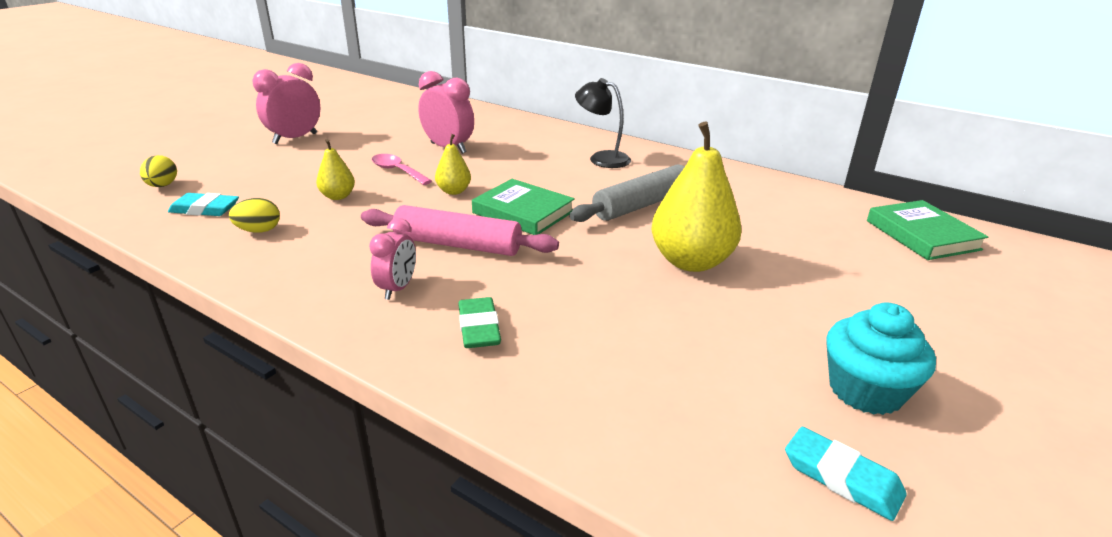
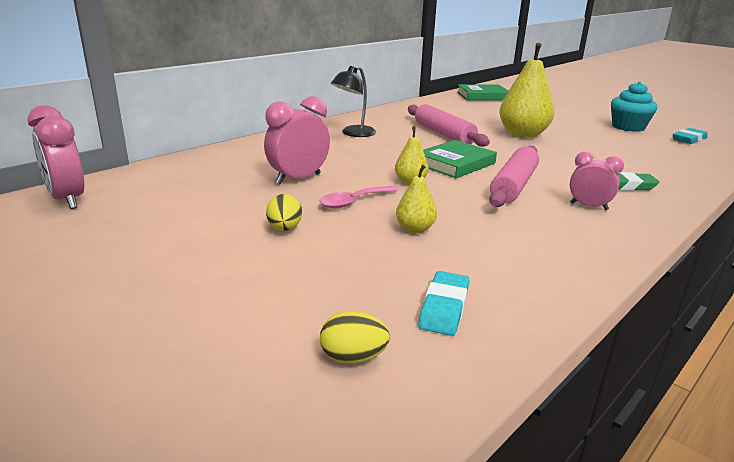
camera: 80 degrees left, 5 degrees down
yellow egg [229,198,280,233] -> yellow egg moved to [266,194,302,231]
pink clock [253,63,320,144] -> pink clock moved to [28,105,85,209]
grey rolling pin [569,164,685,222] -> pink rolling pin [408,104,490,147]

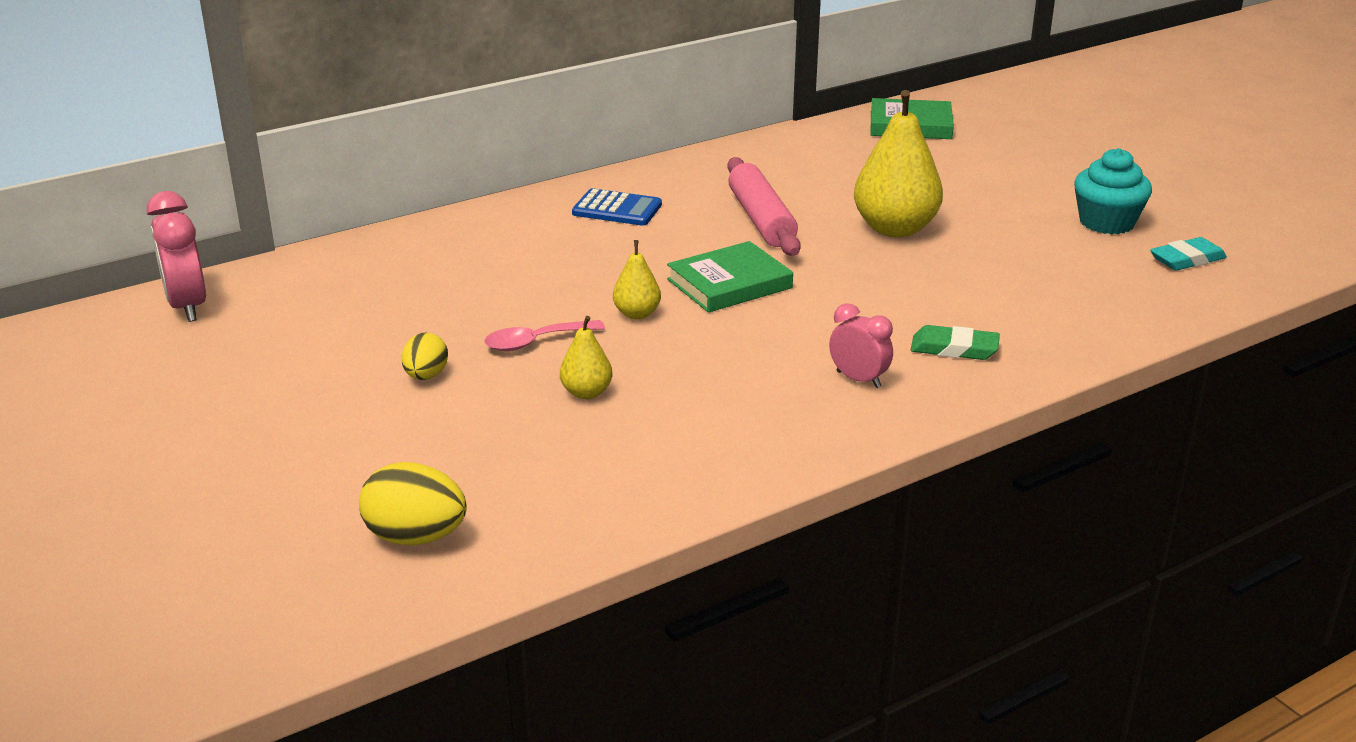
camera: 15 degrees right, 5 degrees up
pink clock [264,96,330,184] -> none
yellow egg [320,311,390,364] -> yellow egg [359,462,467,545], size x1.57
black lamp [331,66,376,137] -> blue calculator [572,188,662,226]
turquoise eraser [418,271,469,336] -> none
pink rolling pin [490,146,539,207] -> none

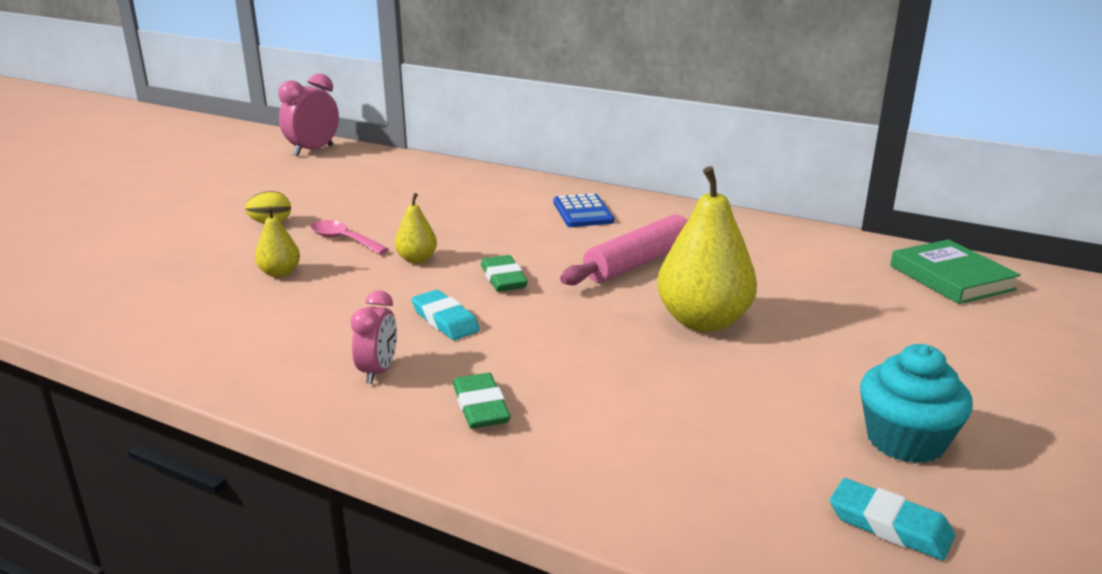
camera: 60 degrees right, 5 degrees down
yellow egg [359,462,467,545] -> none
green book [667,241,793,313] -> green eraser [481,255,528,292]
none -> turquoise eraser [411,290,480,340]

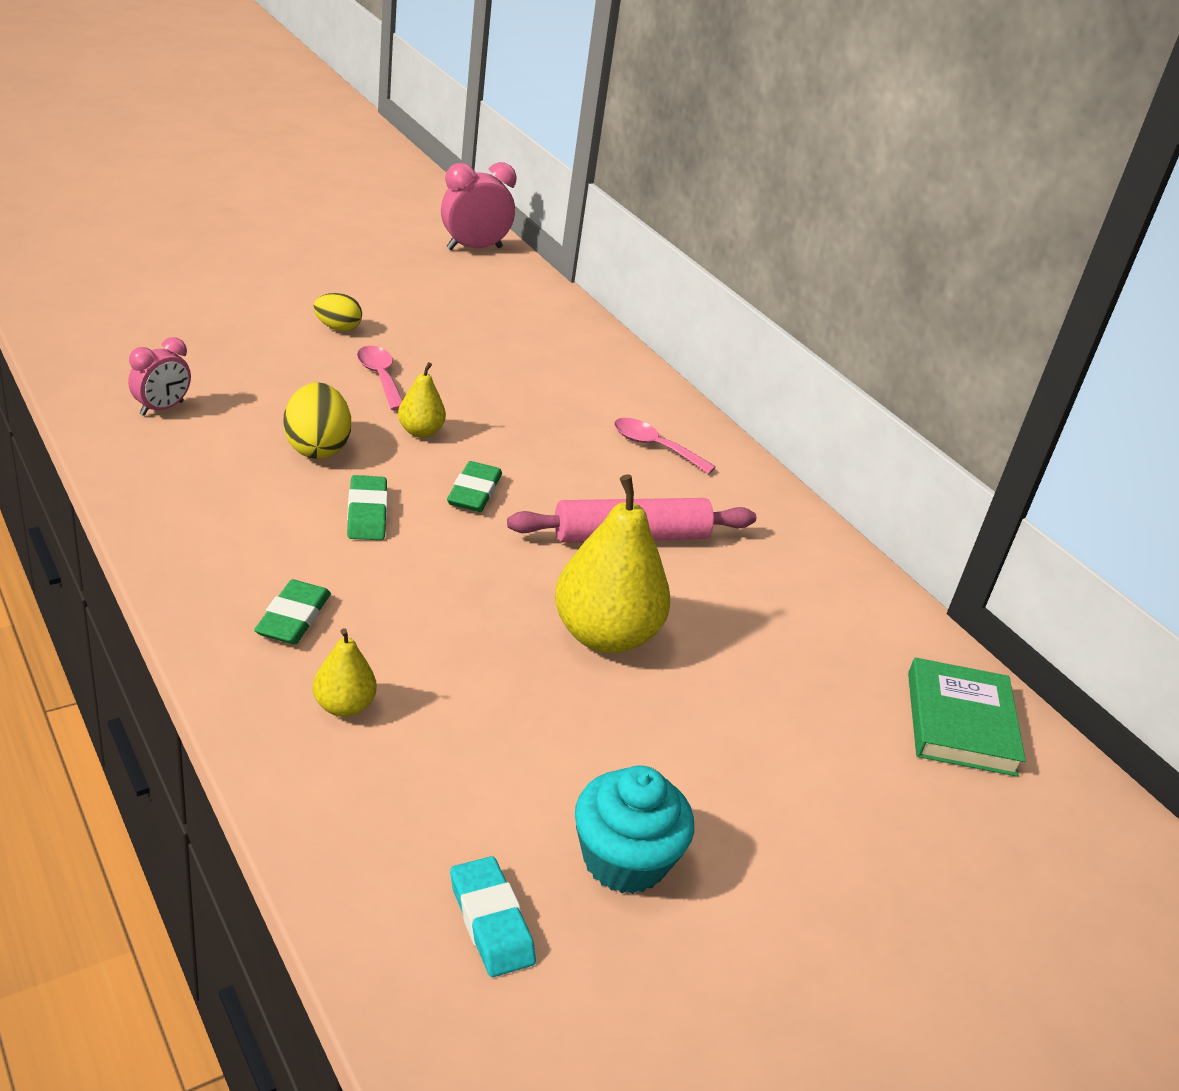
camera: 25 degrees right, 10 degrees up
yellow pear [255,206,300,277] -> yellow pear moved to [313,628,377,717]
pink clock [351,290,397,384] -> pink clock moved to [128,337,191,416]
turquoise eraser [411,290,480,340] -> green eraser [347,475,388,540]
blue calculator [554,193,614,227] -> pink spoon [614,418,716,474]
none -> yellow egg [284,382,351,459]

